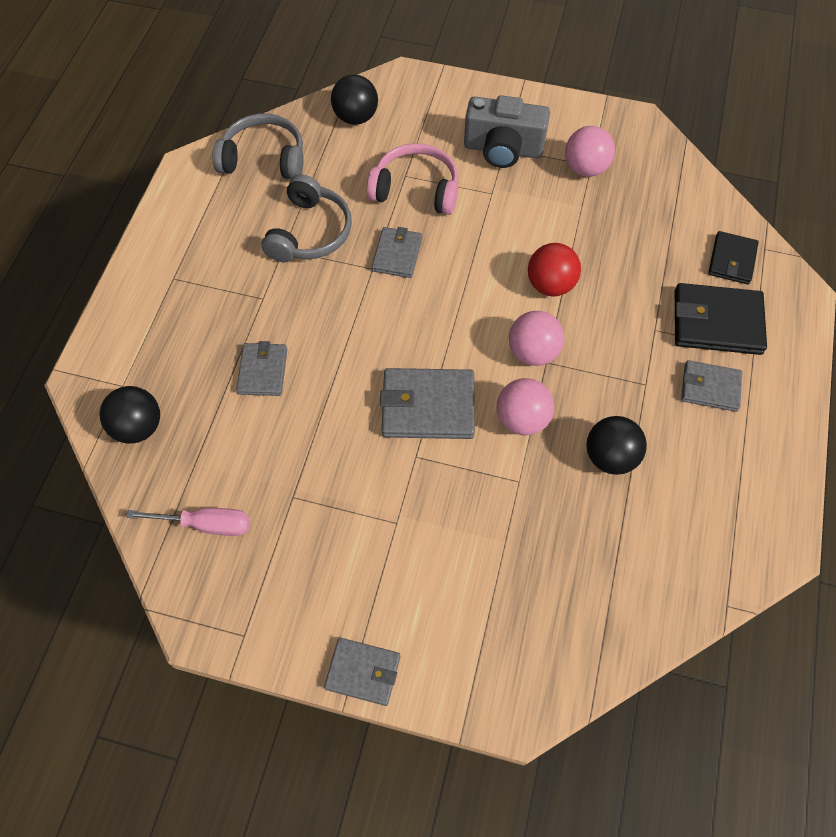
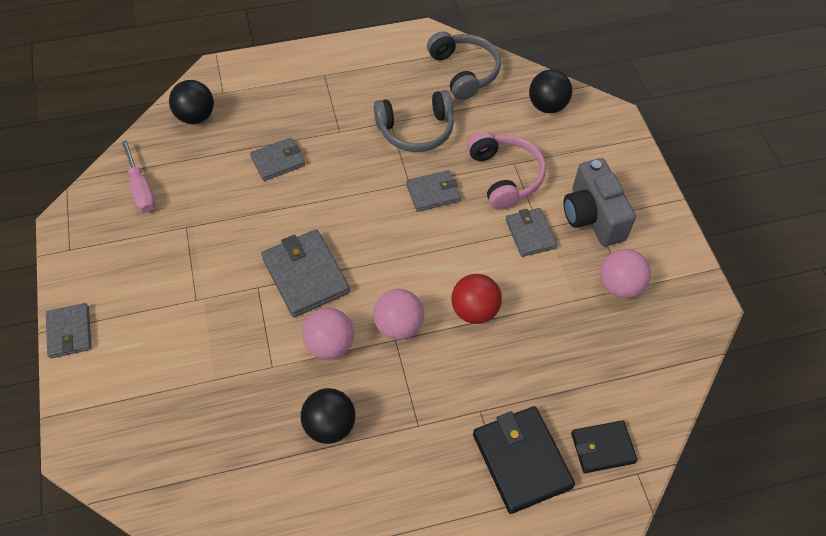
camera: 60 degrees right, 5 degrees down
grey wallet [681,360,743,412] -> grey wallet moved to [506,208,557,257]

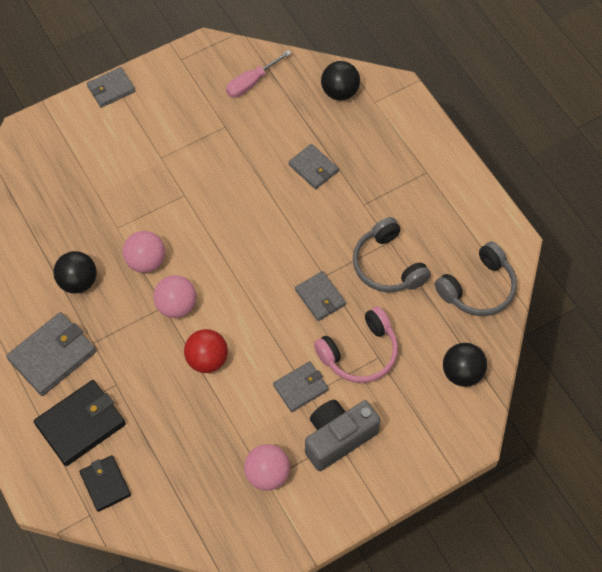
camera: 75 degrees right, 5 degrees up
grey wallet [261,229,350,318] -> grey wallet moved to [6,312,96,396]

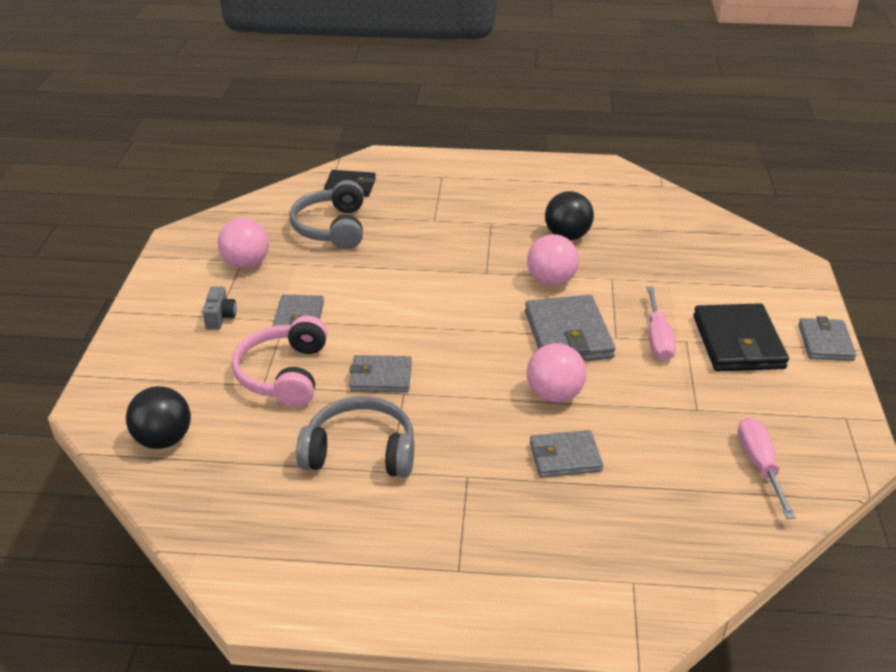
camera: 125 degrees right, 25 degrees down
grey wallet [6,312,96,396] -> grey wallet moved to [525,295,615,361]
black wallet [34,380,126,466] -> black wallet moved to [693,303,789,371]
pink ball [153,275,197,318] -> pink ball moved to [527,343,586,403]
red ball [184,329,228,373] -> none
grey camera [305,400,381,471] -> grey camera [202,287,237,330], size x0.47
black ball [321,61,360,101] -> none
grey headphones [435,241,517,316] -> grey headphones moved to [289,180,364,250]
none -> pink screwdriver [646,287,676,361]

